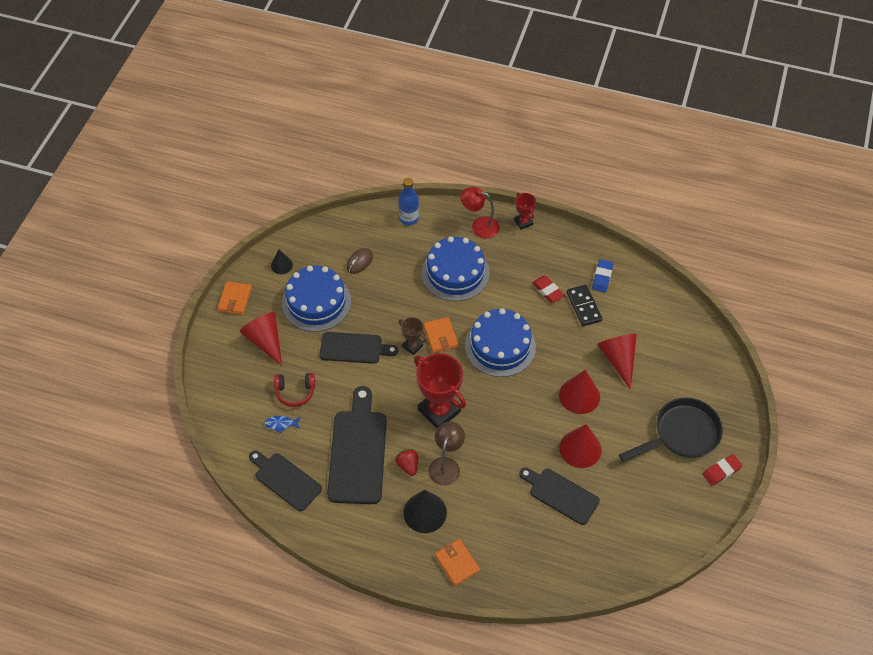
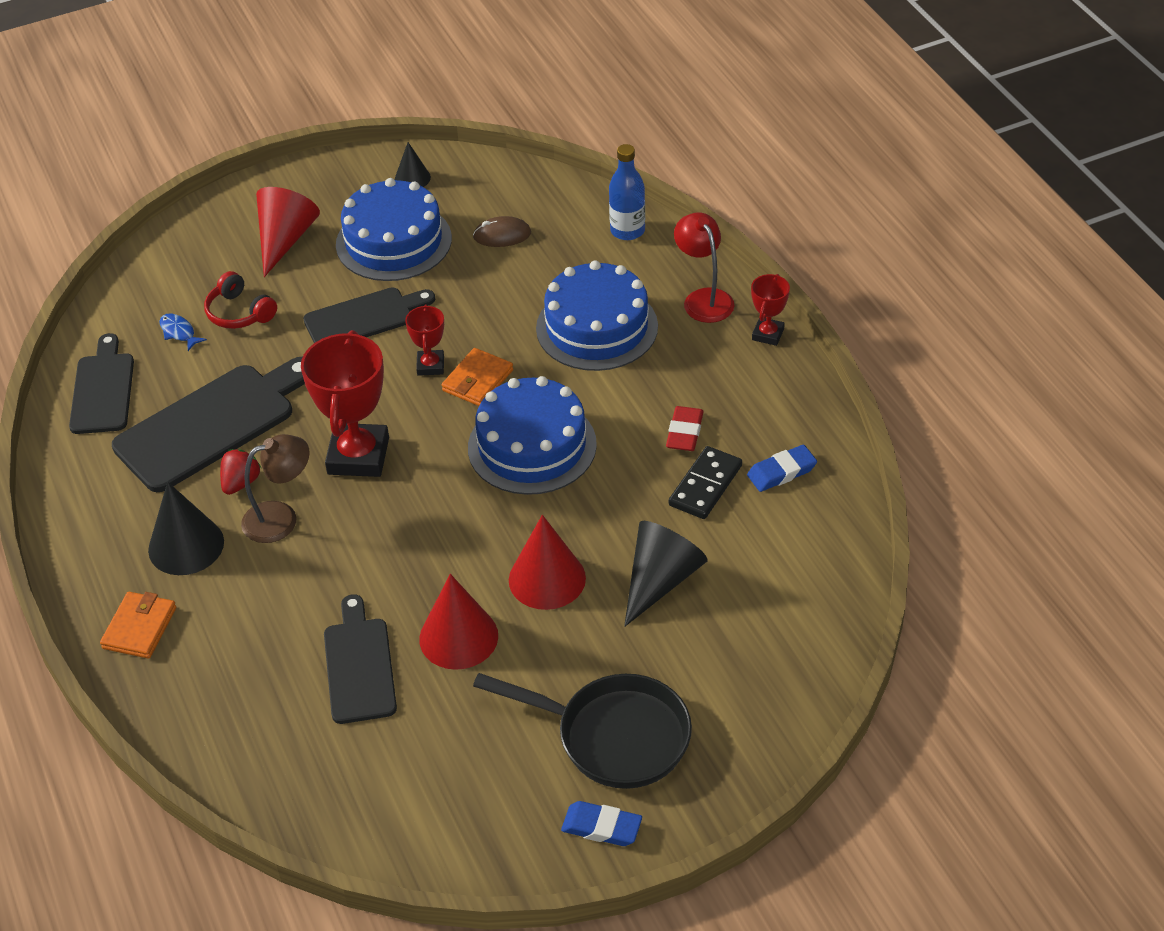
camera: 50 degrees right, 10 degrees down
orange wallet [218,281,252,315] -> none
black cutting board [319,332,398,364] -> black cutting board turned 75 degrees counterclockwise [303,287,435,343]
brown trophy [399,317,426,355] -> red trophy [405,305,444,376]
red cone [597,334,637,389] -> black cone [624,521,708,627]
red eraser [702,454,743,486] -> blue eraser [561,801,642,846]

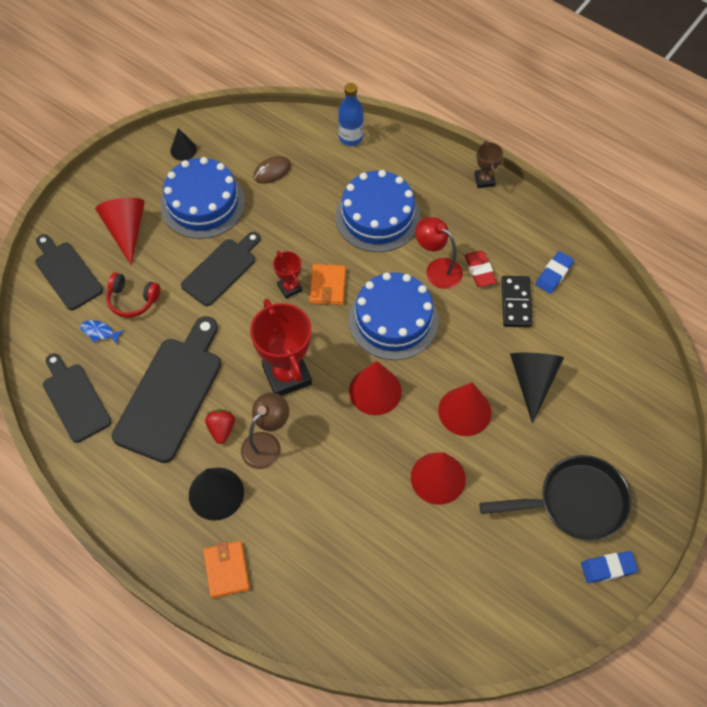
camera: 30 degrees left, 15 degrees up
black cutting board [324,594,397,724] -> black cutting board moved to [35,234,103,310]
red lamp [674,212,734,323] -> red lamp moved to [415,217,463,289]
red trophy [751,274,790,346] -> brown trophy [474,141,503,188]
none -> red cone [349,361,402,415]

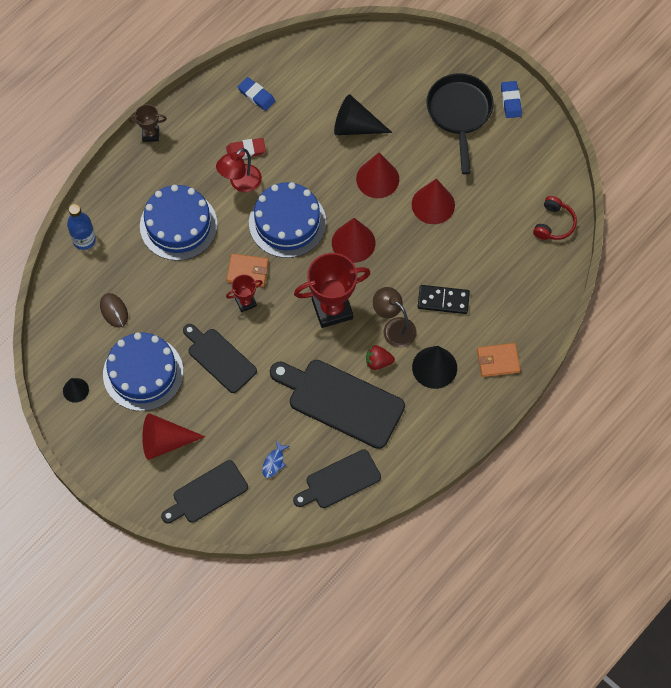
camera: 85 degrees left, 5 degrees up
red headphones [106,272,160,318] -> red headphones moved to [533,196,577,240]
black domino [501,276,533,328] -> black domino moved to [418,285,470,314]

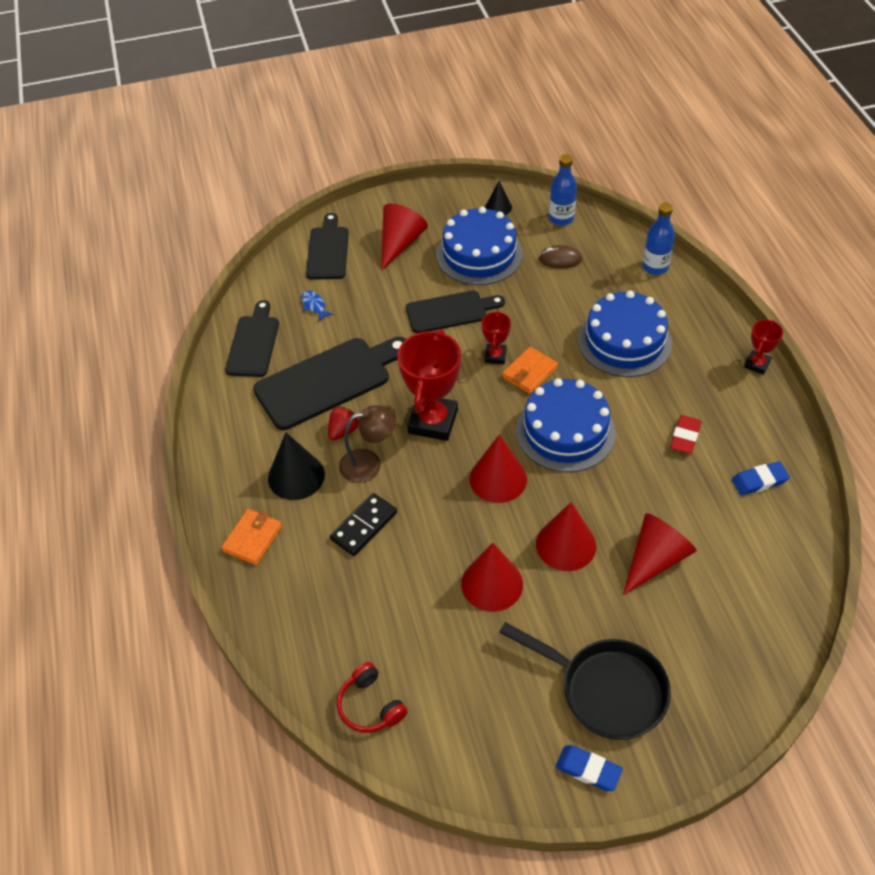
camera: 125 degrees right, 15 degrees down
brown trophy [129,104,167,142] -> red trophy [744,320,783,375]
red lamp [216,148,262,192] -> none
black cone [334,94,393,135] -> red cone [623,513,696,595]
none -> blue bottle [549,154,577,226]

